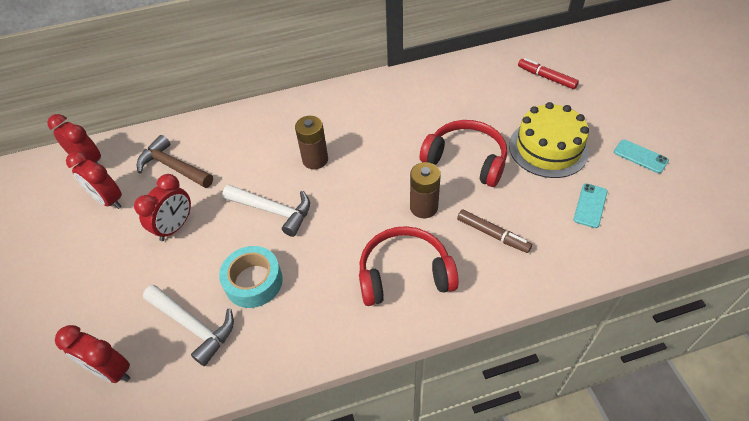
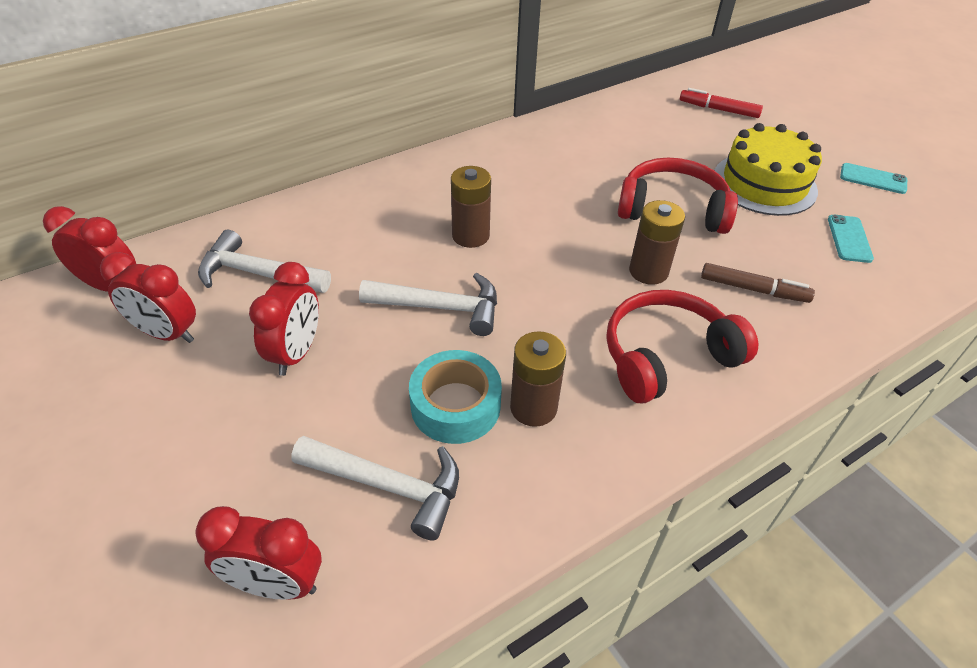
camera: 20 degrees left, 5 degrees down
brown hammer [137,135,213,188] -> white hammer [198,230,331,293]
none -> brown battery [510,331,566,427]

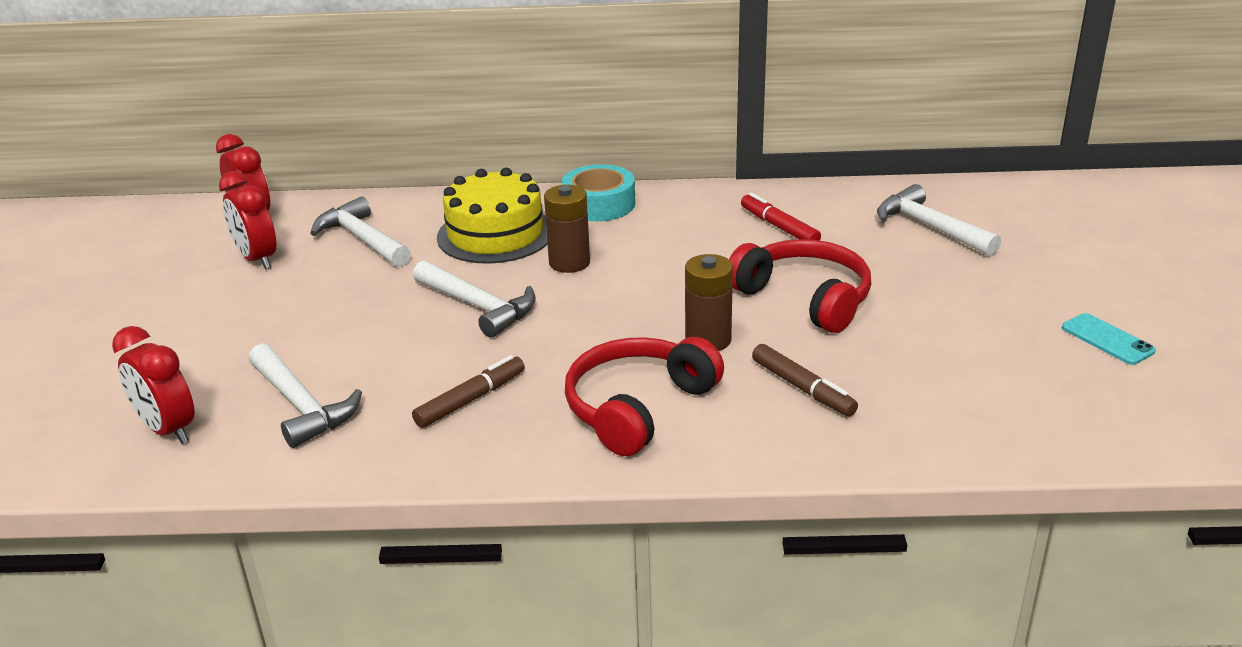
camera: 35 degrees right, 15 degrees down
red clock [249,262,319,376] -> none
turquoise tape [409,350,502,444] -> turquoise tape moved to [562,164,635,221]
brown battery [510,331,566,427] -> brown marker [412,355,525,428]
red headphones [606,290,758,403] -> red headphones turned 60 degrees counterclockwise [565,337,724,456]
red marker [680,88,763,118] -> red marker moved to [741,193,821,241]
yellow cake [714,123,822,216] -> yellow cake moved to [437,168,548,264]
turquoise phone [828,215,874,263] -> none
none -> white hammer [877,184,1001,257]

